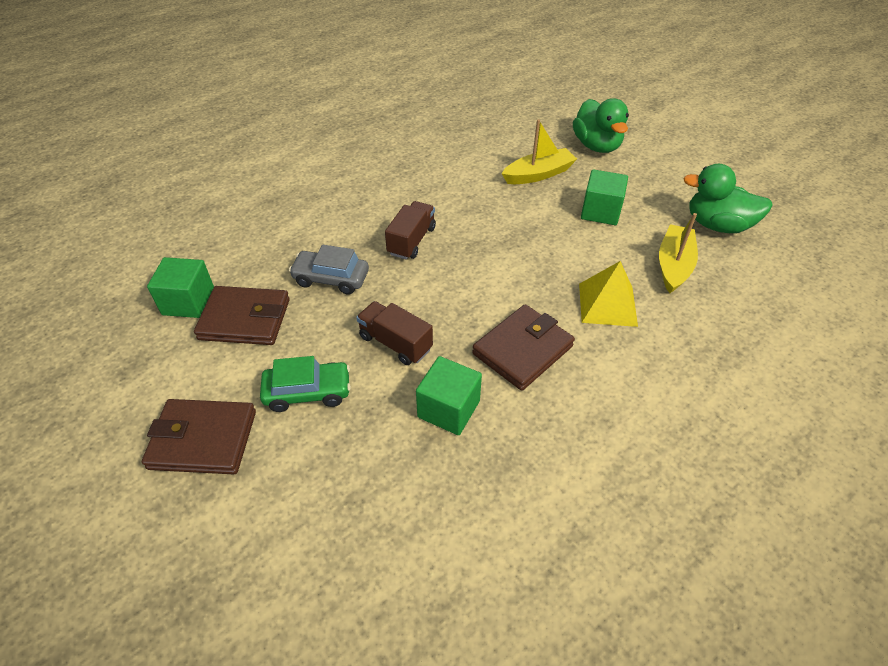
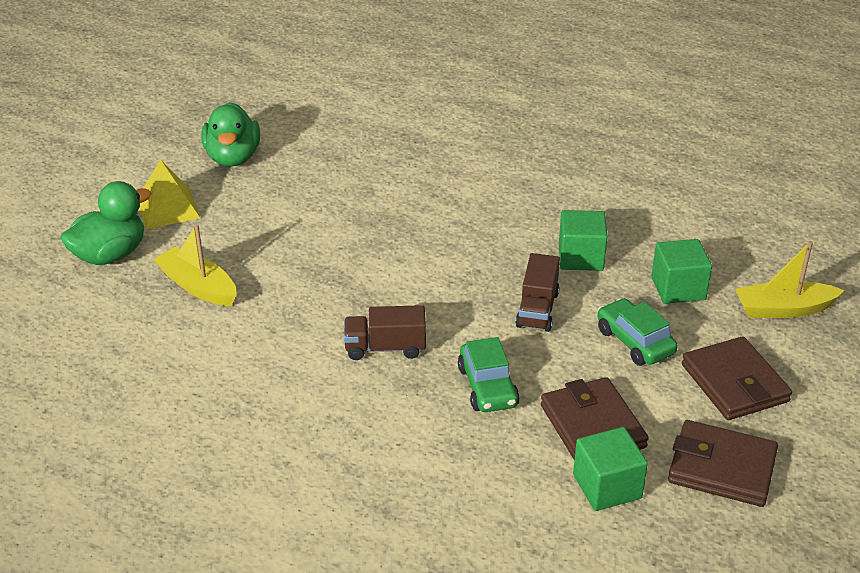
camera: 115 degrees left, 10 degrees down
grey car [289,245,369,295] -> green car [458,337,520,412]
brown wallet [472,304,575,391] -> brown wallet moved to [668,420,778,507]
yellow pyramid [579,261,638,327] -> yellow pyramid moved to [139,159,200,229]
green cube [581,169,628,225] -> green cube moved to [651,239,712,304]
yellow boat [659,213,698,293] -> yellow boat moved to [735,241,845,318]

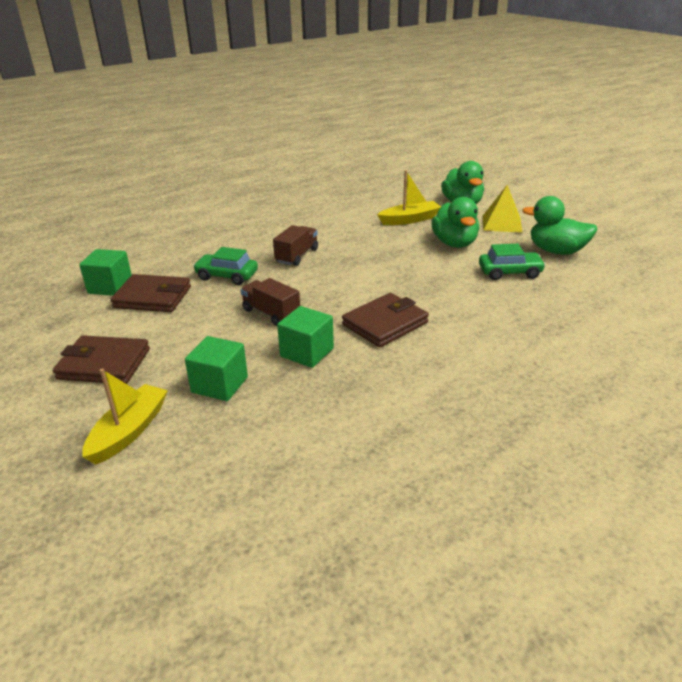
camera: 120 degrees right, 5 degrees down
green car [597,298,678,366] -> green car moved to [479,244,546,280]
brown wallet [668,420,778,507] -> brown wallet moved to [342,293,429,347]
none -> green duck [431,197,479,248]

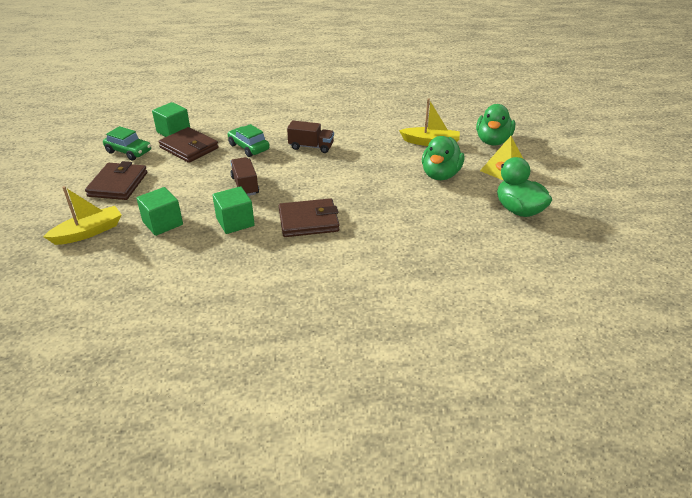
camera: 30 degrees right, 5 degrees up
brown wallet [53,335,150,384] -> brown wallet turned 60 degrees clockwise [85,161,147,200]
brown truck [273,225,318,266] -> brown truck turned 45 degrees clockwise [287,120,334,153]
green car [479,244,546,280] -> green car moved to [103,126,151,161]

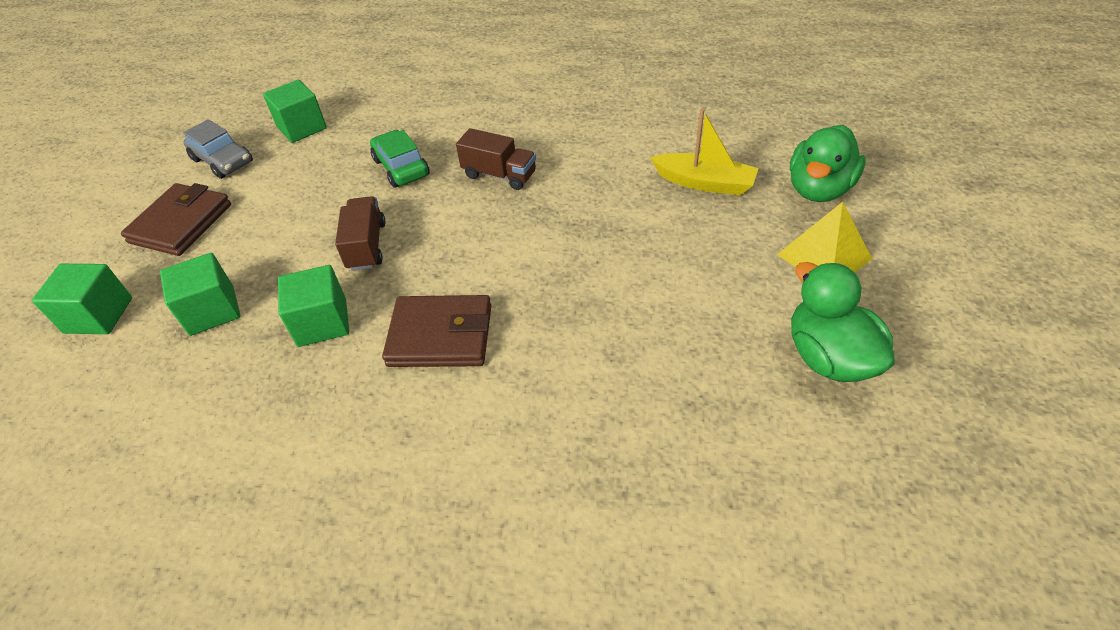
camera: 15 degrees right, 10 degrees up
yellow boat [43,186,122,245] -> green cube [32,264,132,334]
green car [103,126,151,161] -> grey car [183,119,253,179]
brown wallet [158,127,219,163] -> none
green duck [422,136,465,180] -> none

